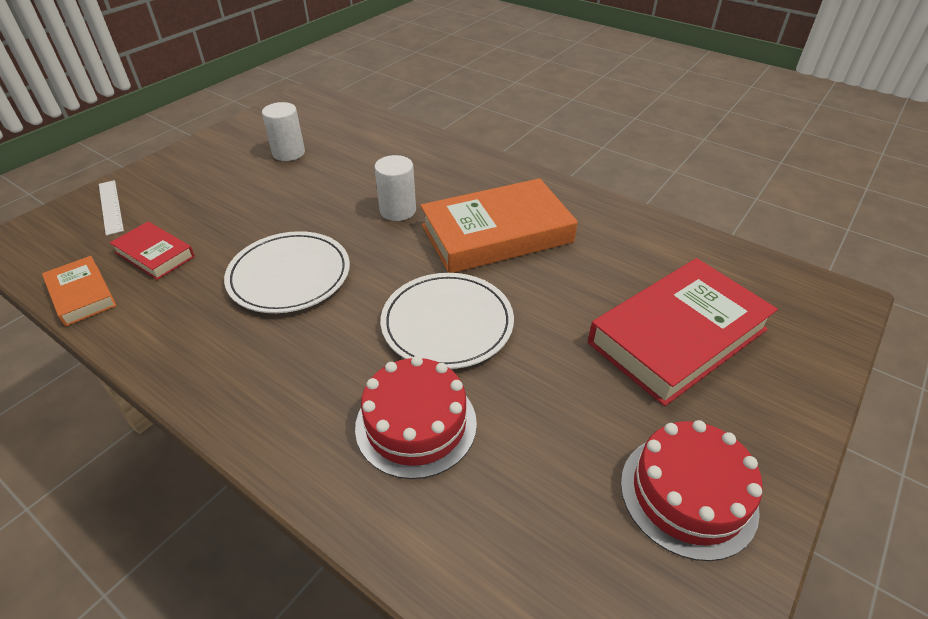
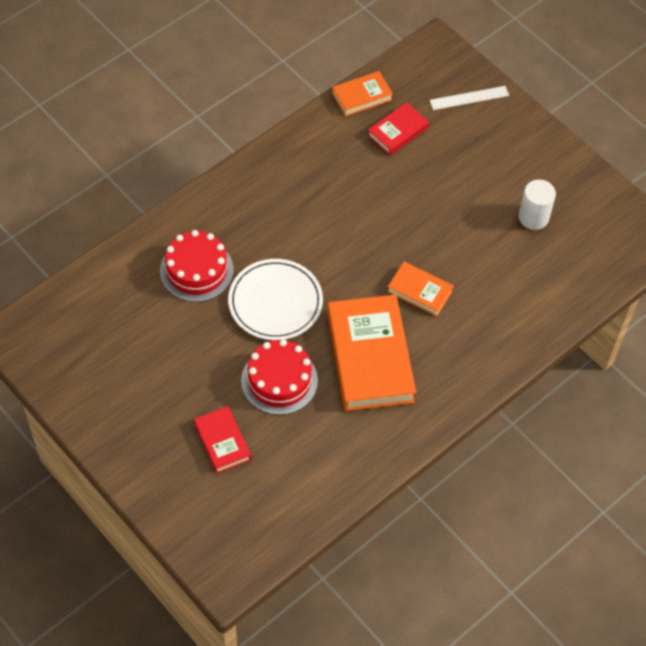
camera: 100 degrees right, 15 degrees up
white plate [224,231,350,313] -> none
white cylinder [374,155,416,221] -> orange book [387,262,454,317]
red book [588,258,778,406] -> red book [194,406,251,474], size x0.51
red cake [621,420,763,561] -> red cake moved to [241,339,318,415]

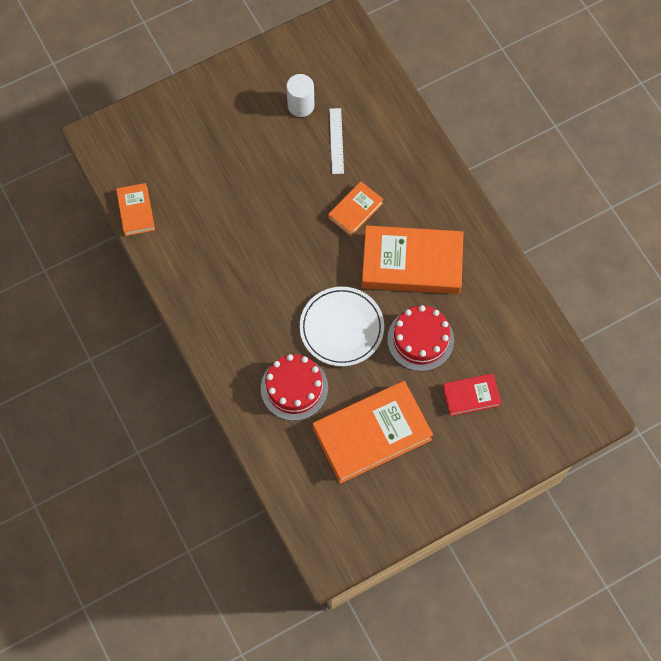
camera: 75 degrees left, 10 degrees up
red book [368,102,429,155] -> none
white ruler [430,86,509,110] -> white ruler moved to [329,108,344,174]
none -> orange book [313,381,433,484]

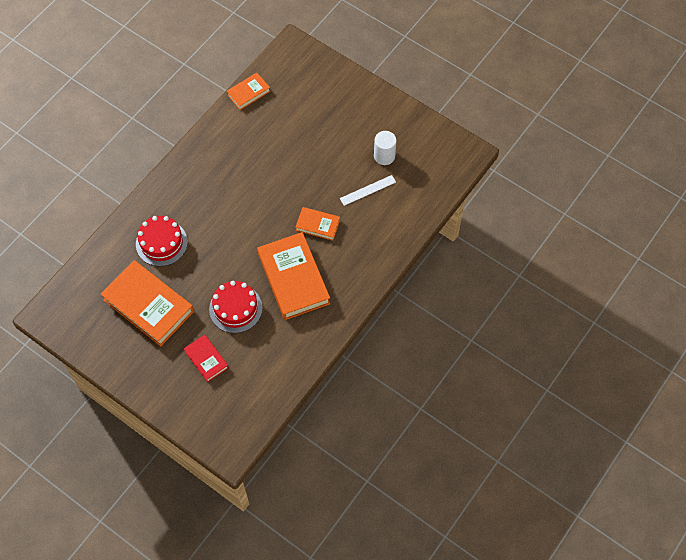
camera: 65 degrees right, 5 degrees down
white plate [300,287,384,366] -> none

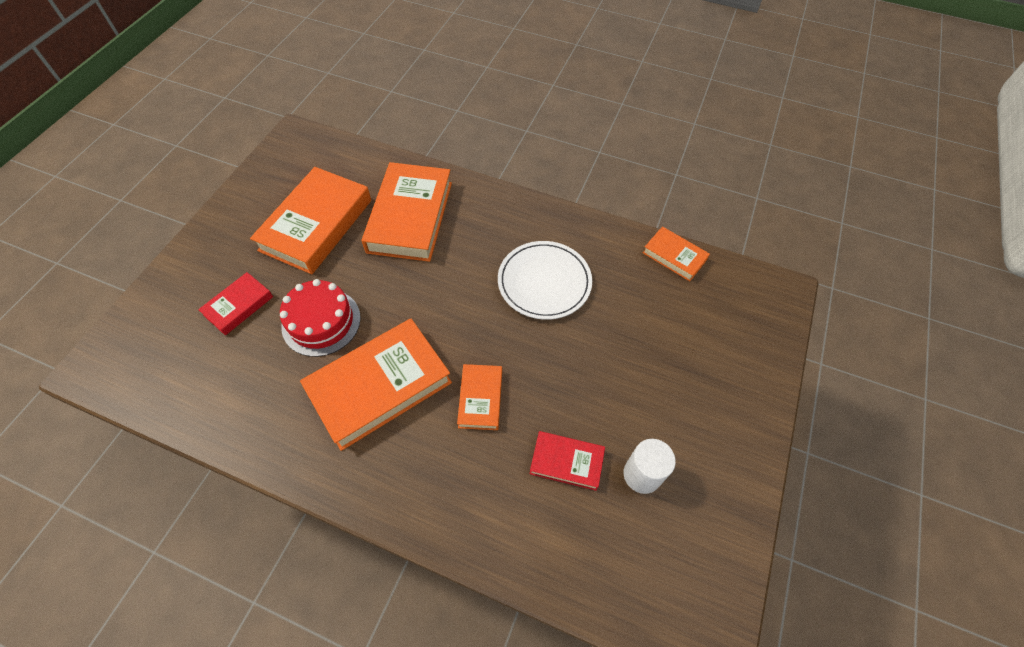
camera: 75 degrees right, 5 degrees down
red cake [136,216,188,266] -> orange book [362,162,452,262]
white ruler [340,175,396,206] -> red book [530,431,605,491]
none -> white plate [498,241,592,320]

